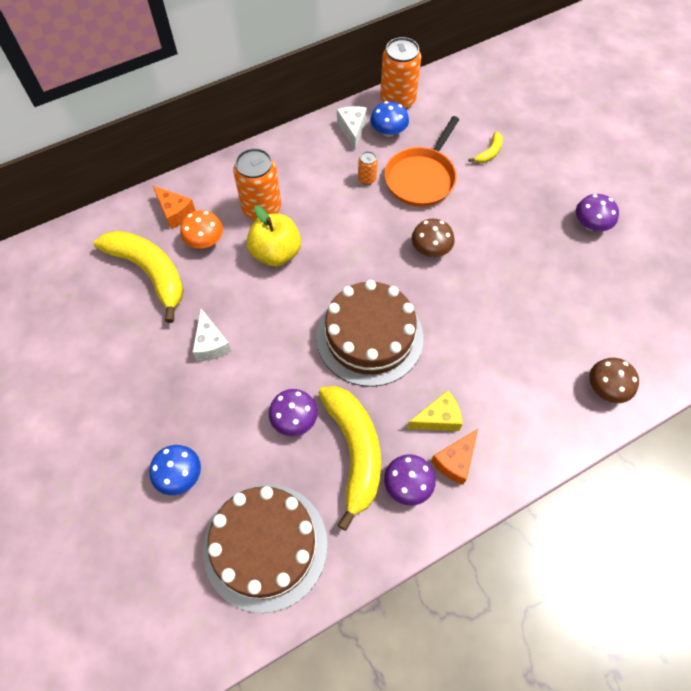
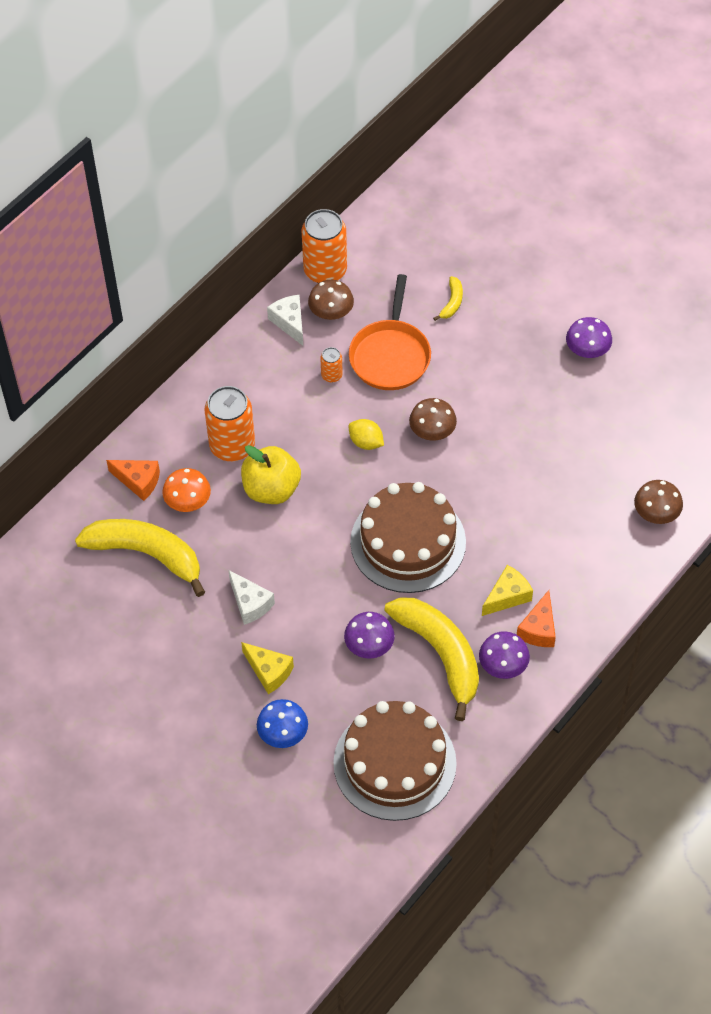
camera: 20 degrees left, 5 degrees down
blue mushroom [370,101,409,137] -> brown mushroom [308,280,354,320]
none -> yellow cheese [241,642,294,694]
none -> yellow lemon [349,419,384,450]

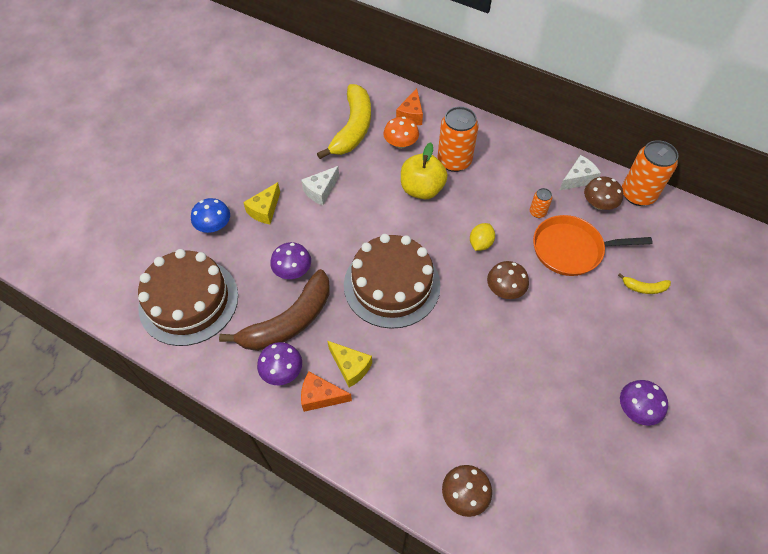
camera: 80 degrees right, 0 degrees up
yellow banana [384,597,479,721] -> brown banana [219,269,330,351]

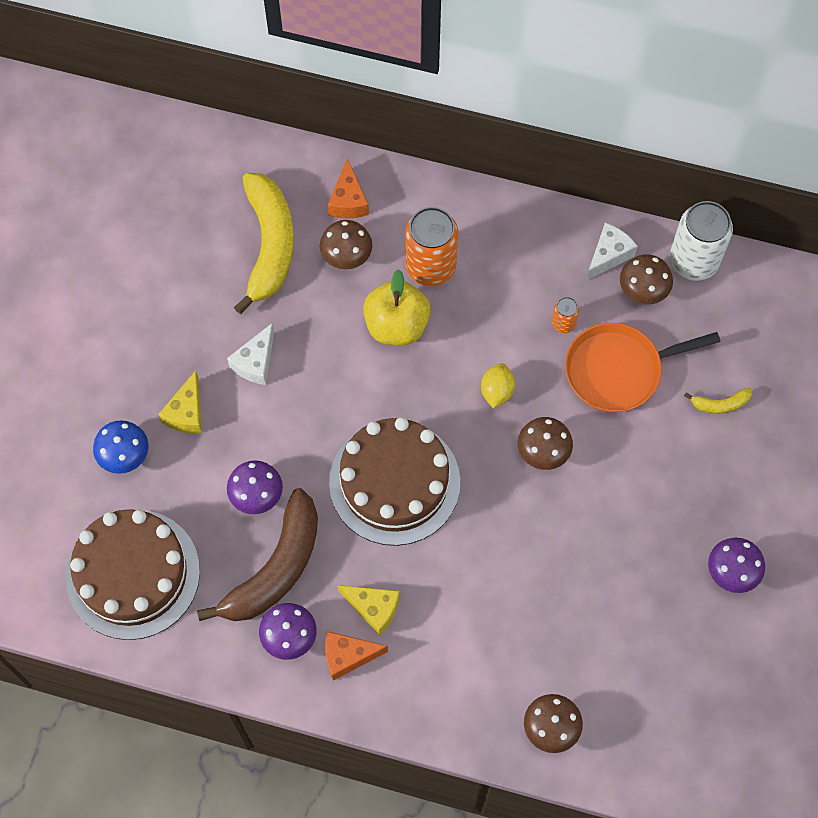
camera: 15 degrees left, 10 degrees up
orange mushroom [383,117,419,149] -> brown mushroom [320,220,373,269]
orange can [622,140,678,206] -> white can [669,201,733,281]

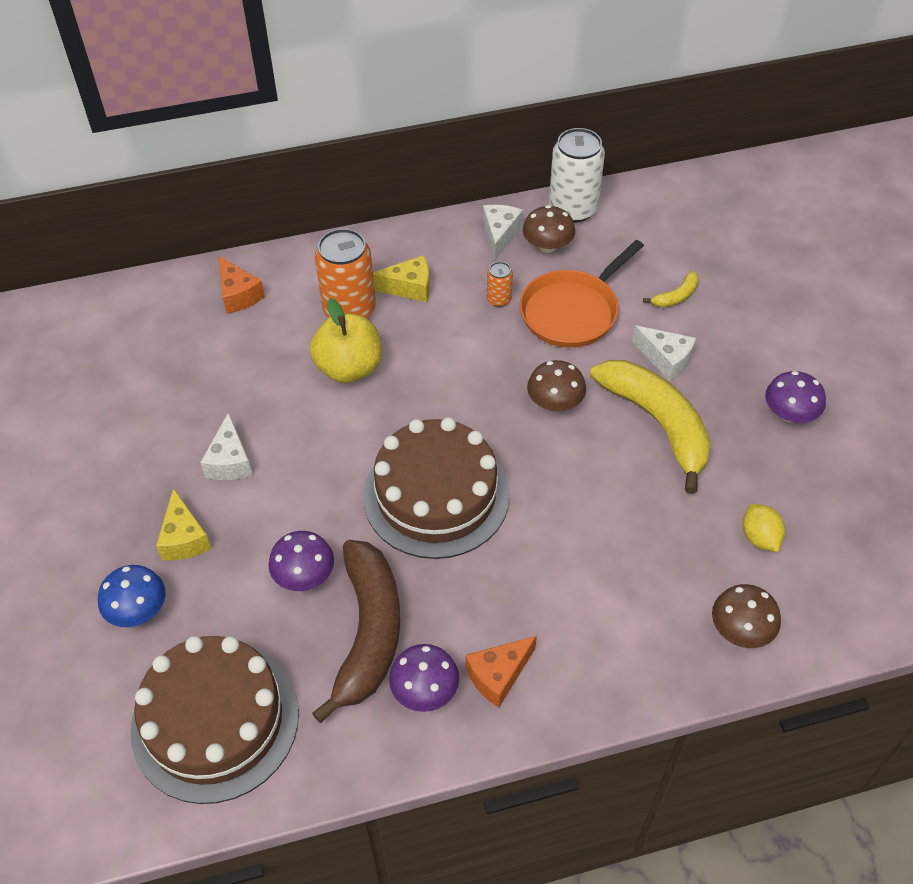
camera: 30 degrees left, 15 degrees down
yellow banana [234,173,294,314] -> yellow banana moved to [590,360,711,494]
brown mushroom [320,220,373,269] -> none
yellow cheese [338,585,399,636] -> yellow cheese moved to [373,255,430,302]
yellow lemon [481,363,515,408] -> yellow lemon moved to [742,504,785,552]
none -> white cheese [632,325,696,381]

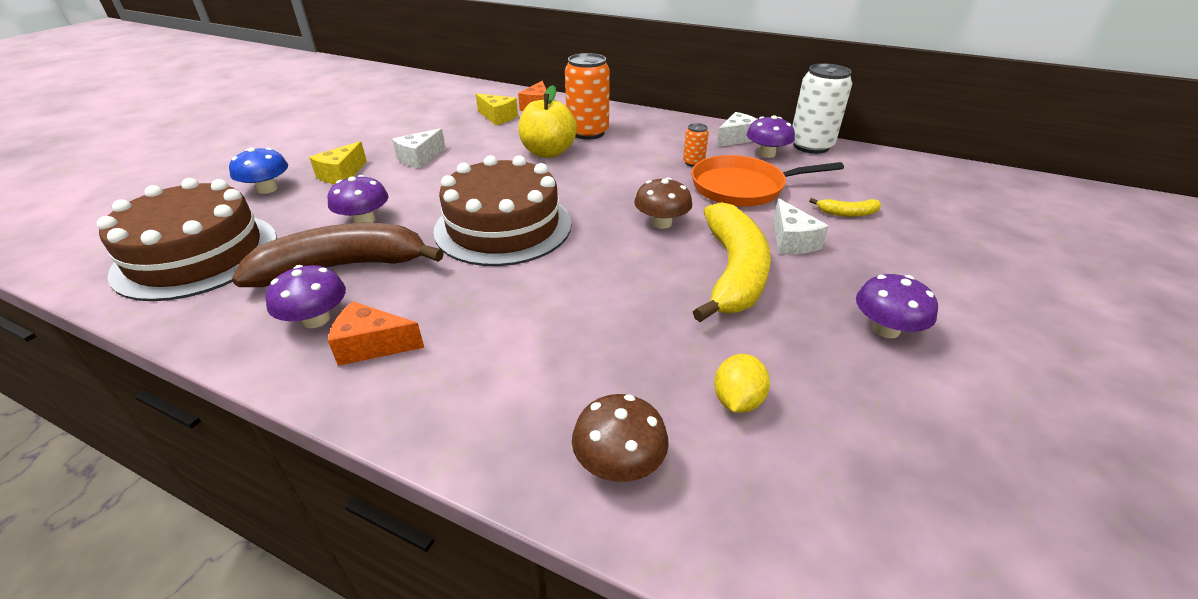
camera: 40 degrees right, 15 degrees down
brown banana [312,540,400,723] -> brown banana turned 150 degrees counterclockwise [232,223,444,287]
yellow cheese [373,255,430,302] -> yellow cheese moved to [476,93,518,125]
brown mushroom [523,205,575,253] -> purple mushroom [746,115,795,158]

